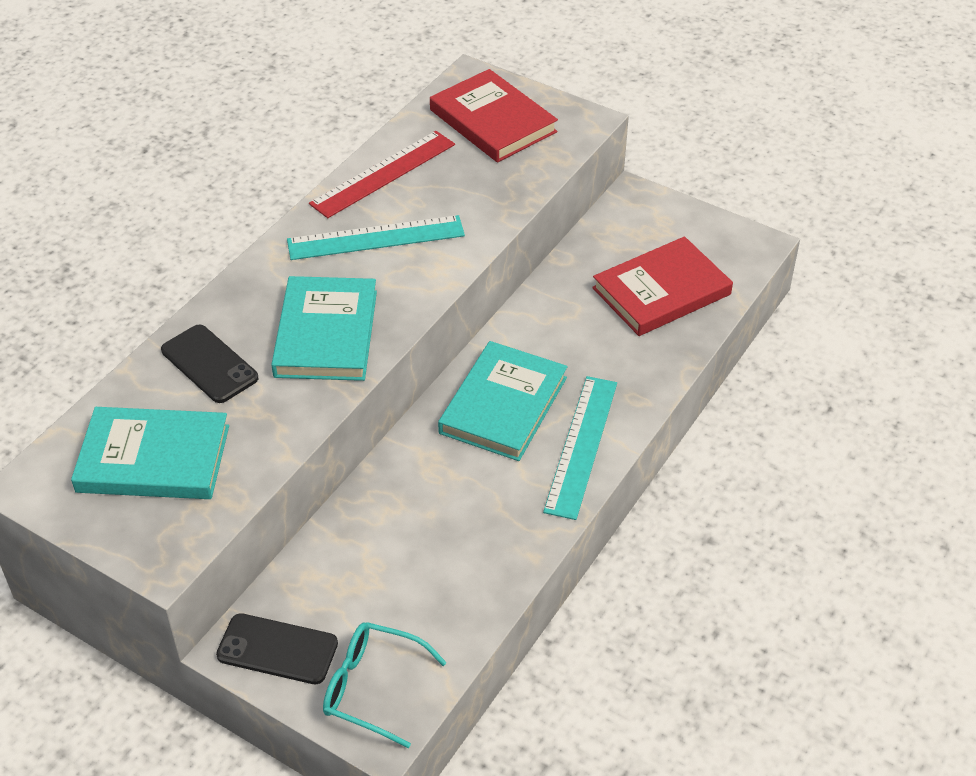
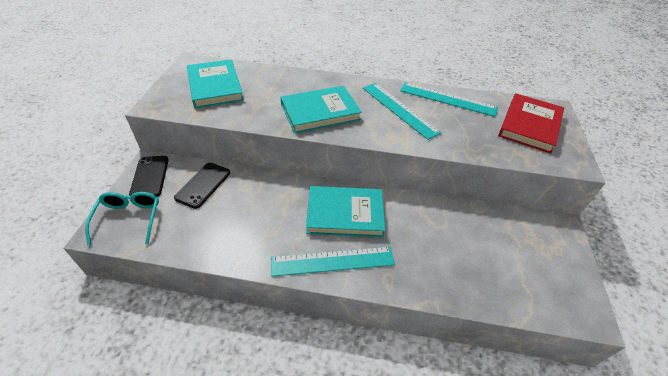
camera: 65 degrees right, 0 degrees up
black phone [161,325,258,403] -> black phone moved to [174,163,230,209]
red ruler [309,131,455,218] -> turquoise ruler [400,82,498,117]
red book [592,236,733,336] -> none

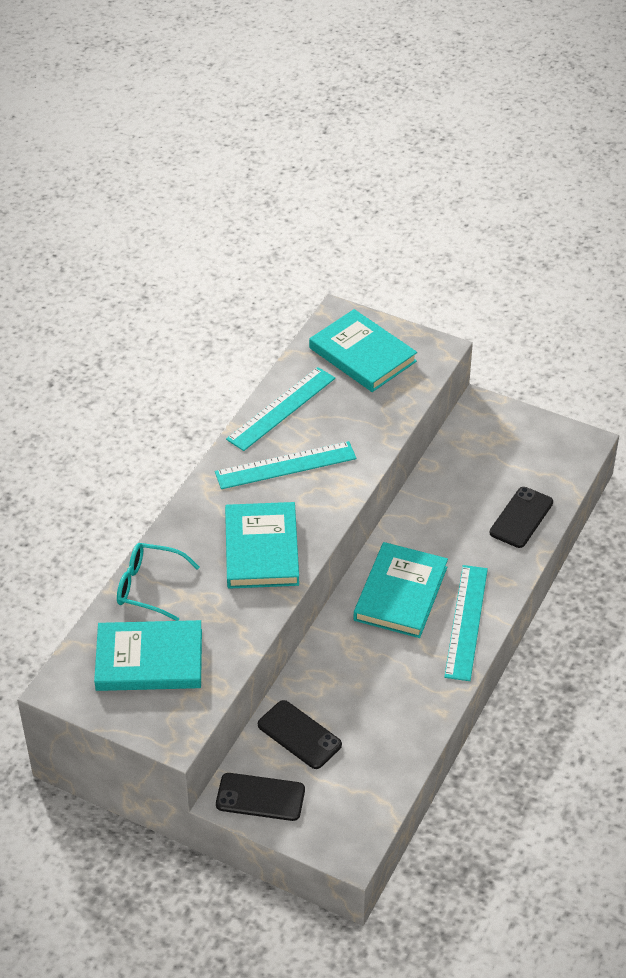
camera: 70 degrees left, 0 degrees up
turquoise glasses [85,192,159,245] -> turquoise glasses moved to [117,543,199,621]
red book [498,93,564,154] -> turquoise book [309,309,417,392]
none -> black phone [490,487,553,548]

